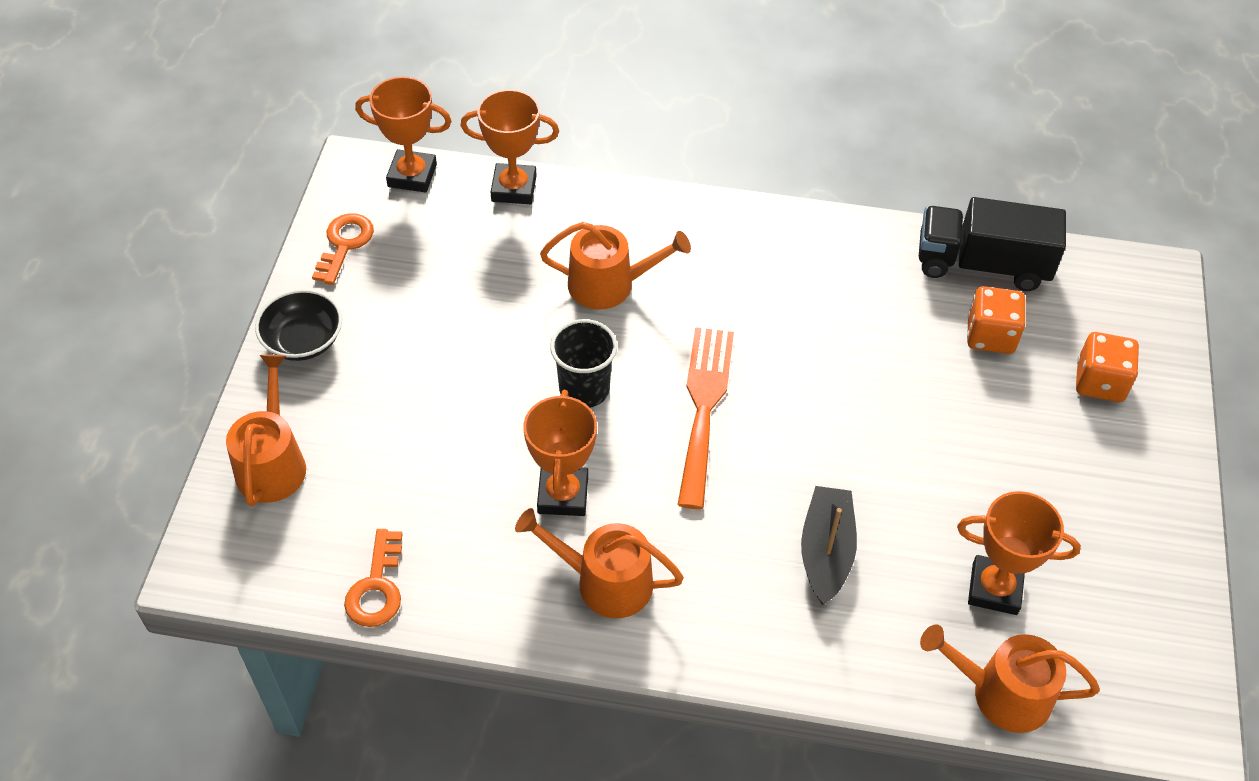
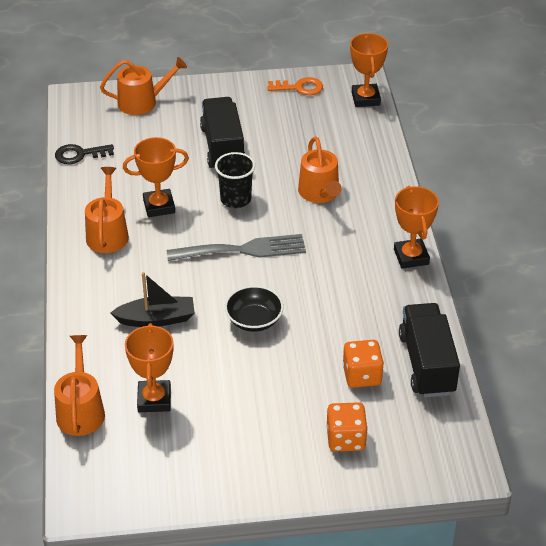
camera: 75 degrees right, 10 degrees down
black bowl [255,289,342,361] -> black bowl moved to [225,285,284,332]
orange key [344,529,402,627] -> black key [55,144,114,164]
orange trophy [460,89,559,204] -> orange trophy moved to [394,186,439,269]
orange fork [677,327,734,509] -> grey fork [167,234,306,261]
none -> black truck [200,97,245,168]

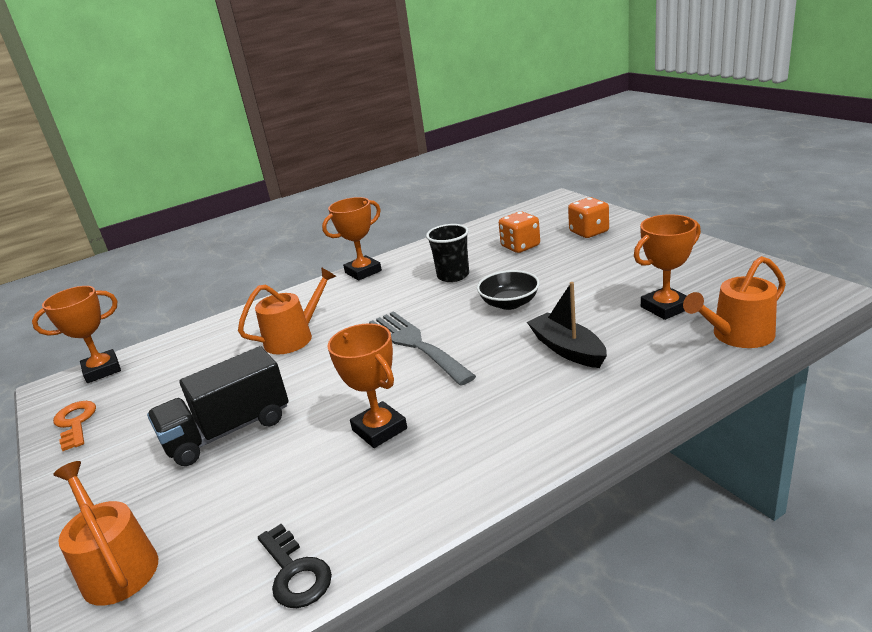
camera: 110 degrees left, 15 degrees down
orange watering can [85,167,129,253] -> none
black cup [215,152,255,208] -> black cup moved to [426,224,469,282]
black truck [399,303,460,397] -> none

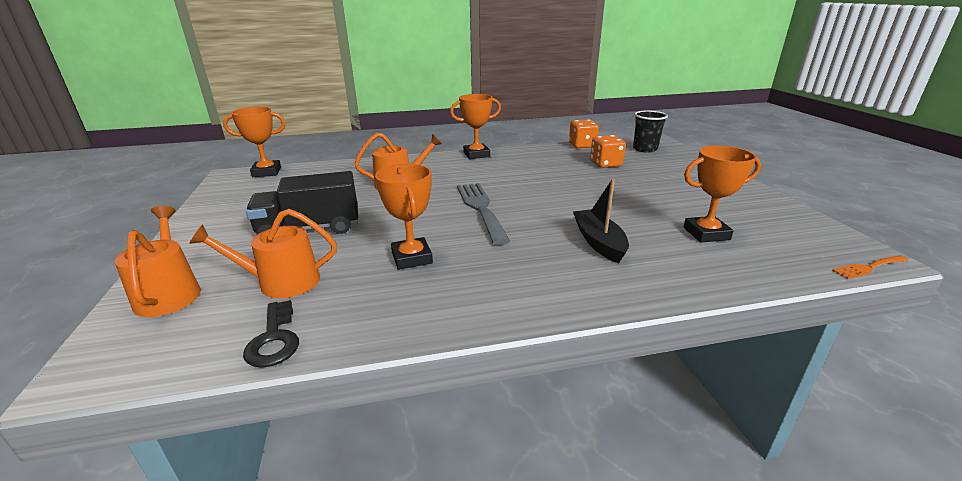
camera: 15 degrees right, 0 degrees up
orange key [53,401,96,451] -> none
black cup [426,224,469,282] -> black cup moved to [633,111,668,153]
black bowl [477,270,540,310] -> none
orange dice [568,197,609,238] -> orange dice moved to [569,119,599,148]
orange watering can [683,256,786,348] -> orange watering can moved to [189,209,337,298]
none -> orange fork [832,255,909,279]

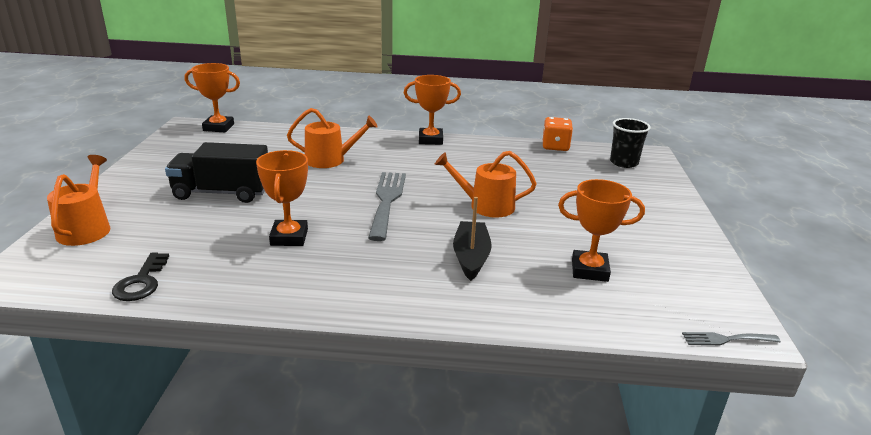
camera: 15 degrees right, 0 degrees up
orange watering can [189,209,337,298] -> orange watering can moved to [434,151,537,218]
orange dice [590,135,626,168] -> none
orange fork [832,255,909,279] -> grey fork [682,332,781,345]

